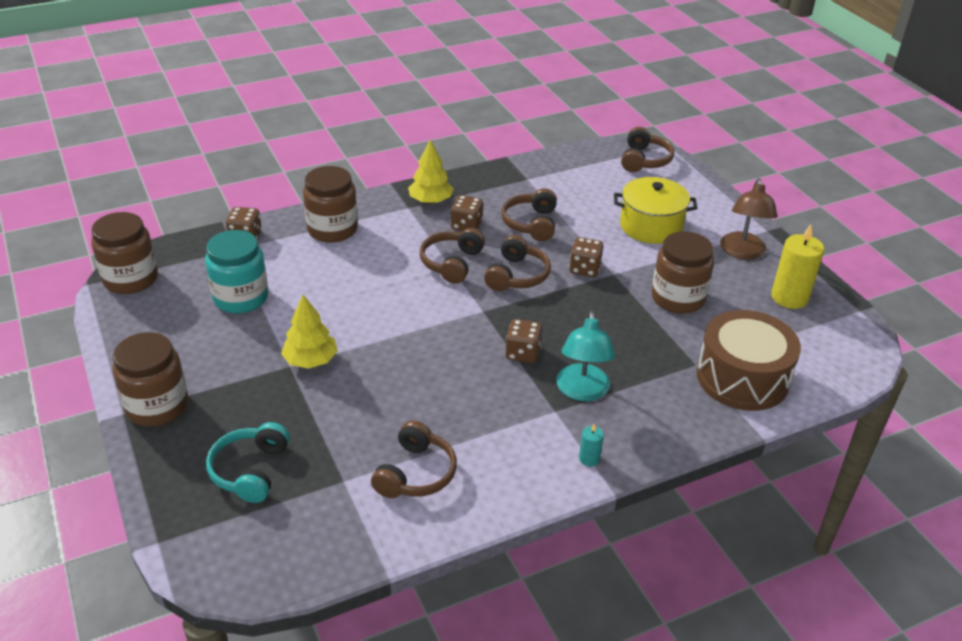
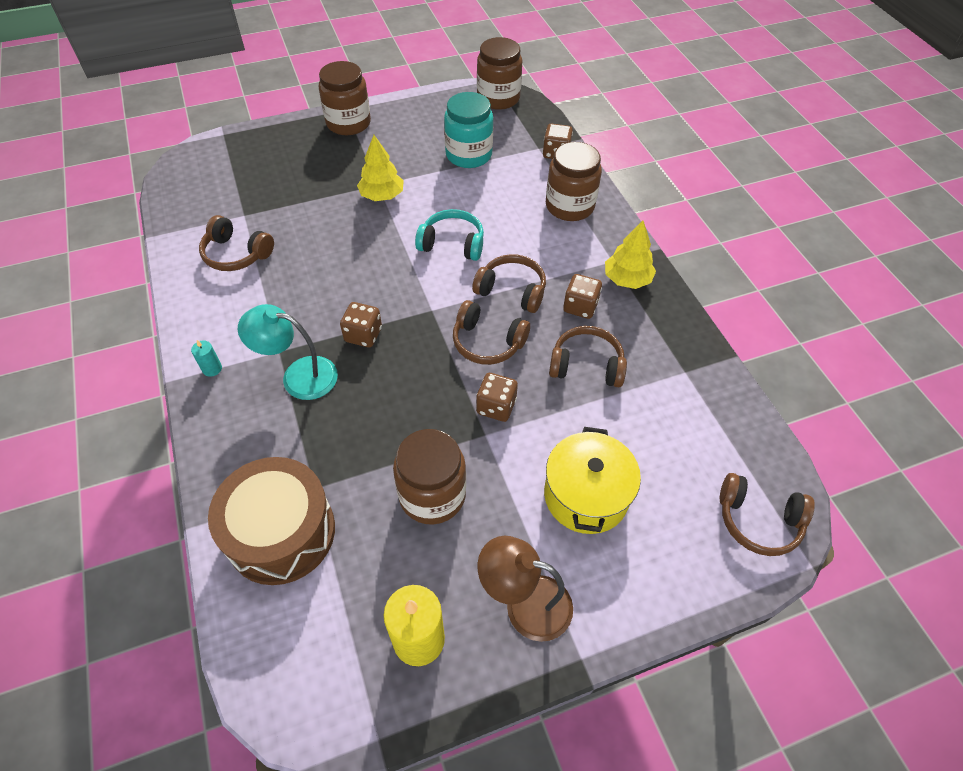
camera: 95 degrees right, 15 degrees up
turquoise headphones [206,422,290,503] -> turquoise headphones moved to [415,209,484,261]

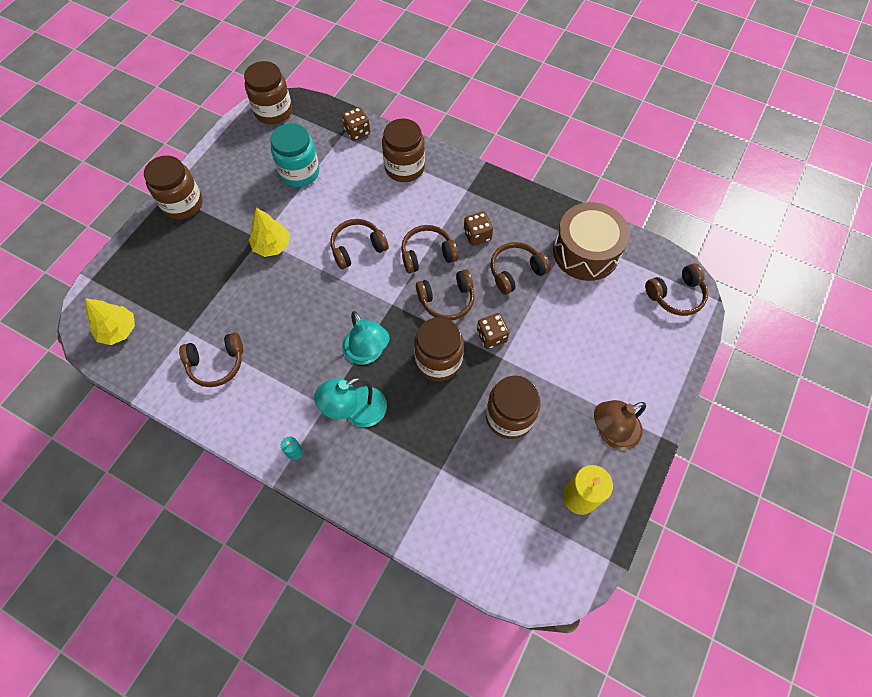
camera: 40 degrees left, 10 degrees up
brown drum [208,457,335,585] -> brown drum moved to [553,202,630,281]
brown dice [340,302,382,347] -> turquoise lamp [342,311,390,365]
turquoise headphones [415,209,484,261] -> brown headphones [330,219,389,269]
yellow pot [544,427,641,534] -> none
yellow tree [605,220,656,289] -> yellow tree moved to [85,298,135,345]
none -> brown jar [414,317,464,381]

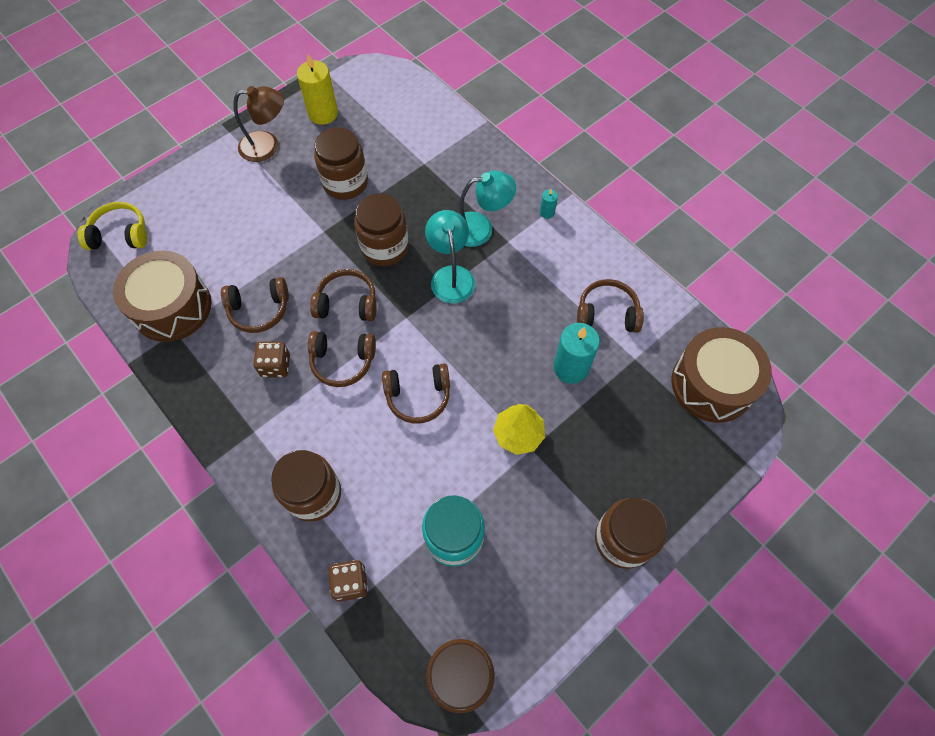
camera: 160 degrees left, 0 degrees up
yellow tree [85,298,135,345] -> brown drum [671,327,772,423]
brown dice [477,313,510,349] -> none
brown headphones [645,263,708,316] -> yellow headphones [78,202,147,250]
none -> turquoise candle [553,323,600,384]

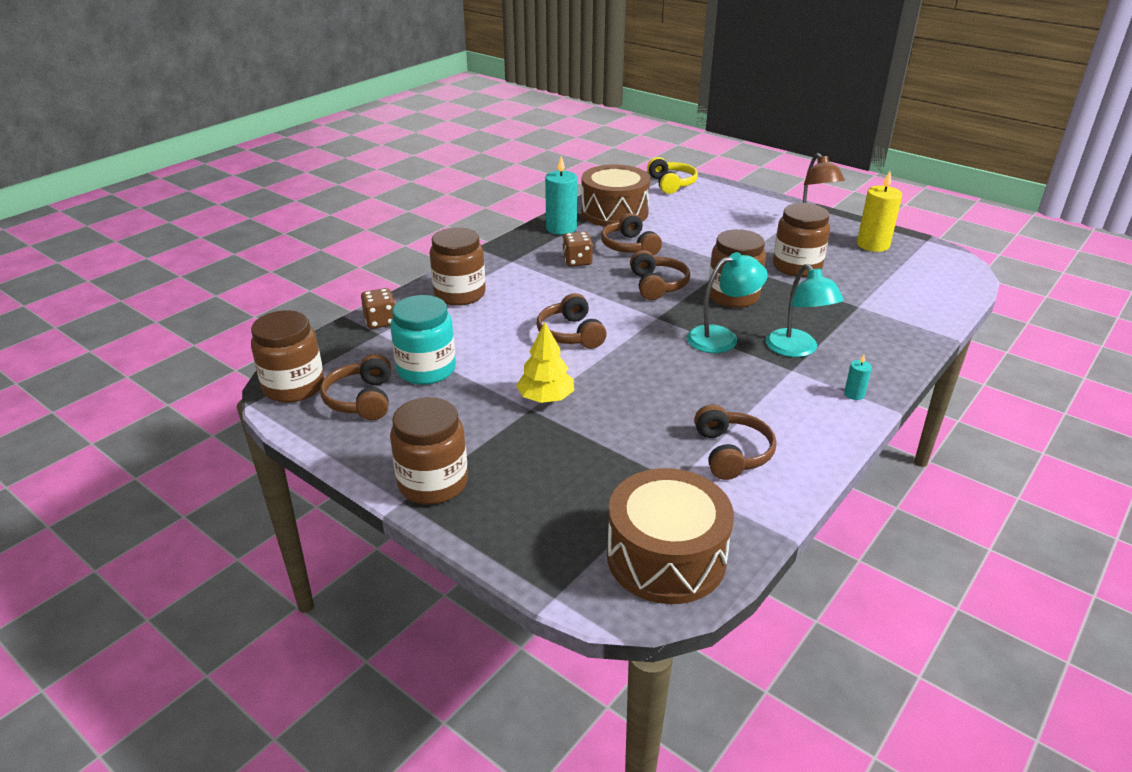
camera: 80 degrees right, 30 degrees down
brown headphones [308,331,376,387] -> brown headphones moved to [320,354,391,420]
turquoise candle [553,323,600,384] -> turquoise candle moved to [545,156,577,235]

